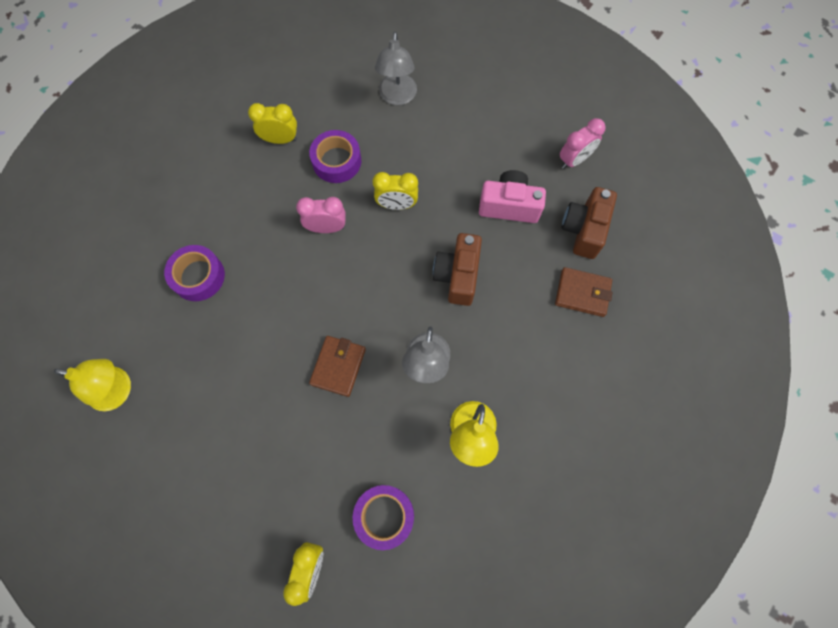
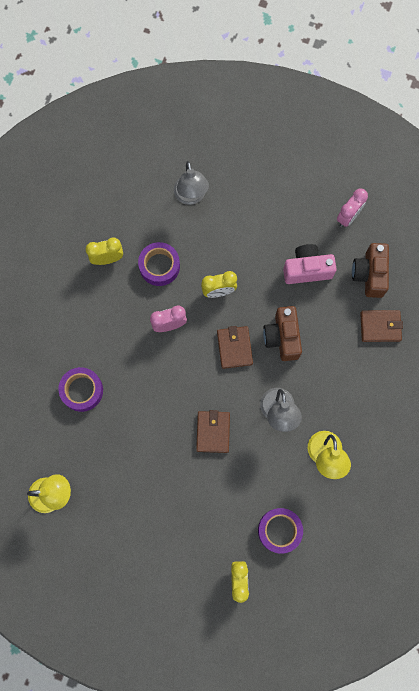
camera: 15 degrees left, 5 degrees up
none -> brown wallet [217,326,253,369]

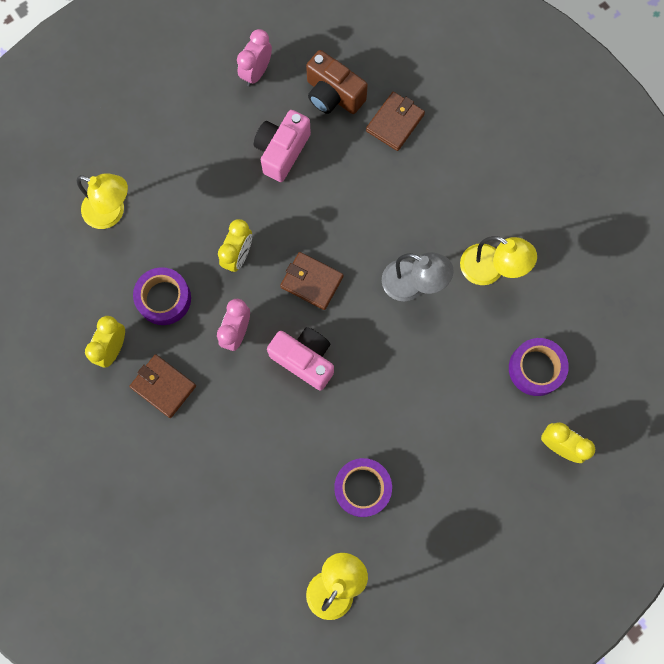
camera: 55 degrees left, 0 degrees up
purple tape [58,367,103,412] -> purple tape moved to [334,458,392,517]
grey lamp [174,161,209,205] -> yellow lamp [77,173,128,229]
brown wallet [196,410,230,453] -> brown wallet moved to [129,354,196,418]
brown camera [263,306,302,361] -> none
pink clock [337,188,368,227] -> pink clock turned 135 degrees counterclockwise [237,29,272,87]
none -> pink camera [267,327,334,390]

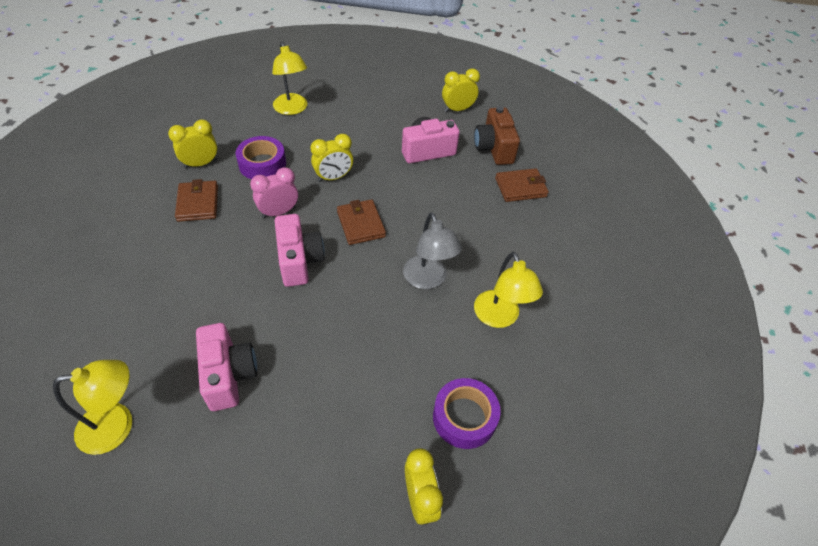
camera: 40 degrees right, 25 degrees down
pink clock [237,29,272,87] -> yellow clock [442,69,480,112]
purple tape [334,458,392,517] -> pink camera [196,323,257,411]

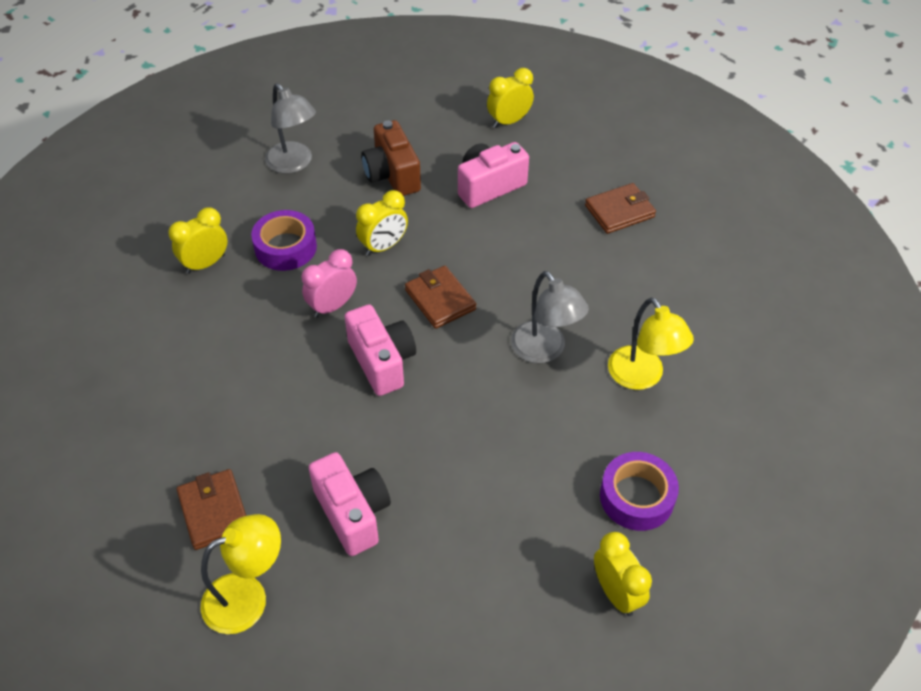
camera: 10 degrees left, 0 degrees up
brown wallet [175,179,218,222] -> brown wallet moved to [177,469,246,550]
yellow lamp [272,42,307,115] -> grey lamp [265,83,316,174]
brown camera [474,106,520,165] -> brown camera moved to [361,120,421,196]

